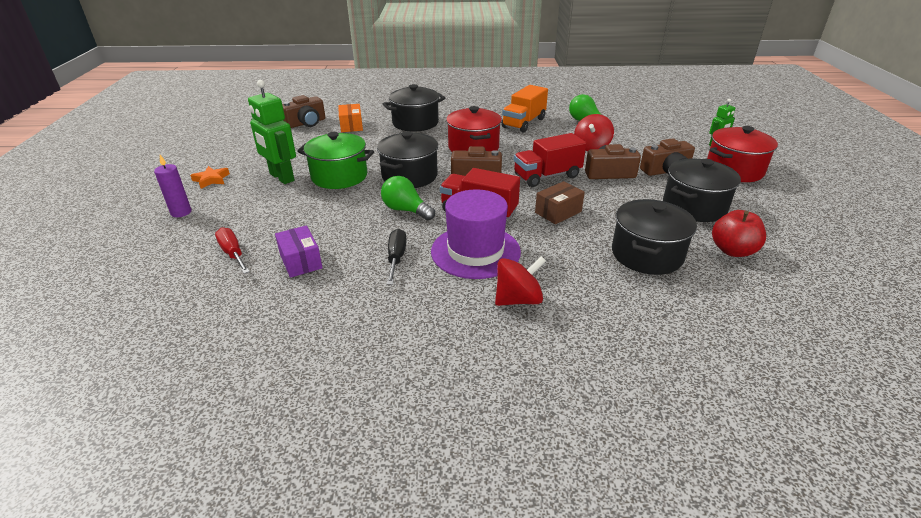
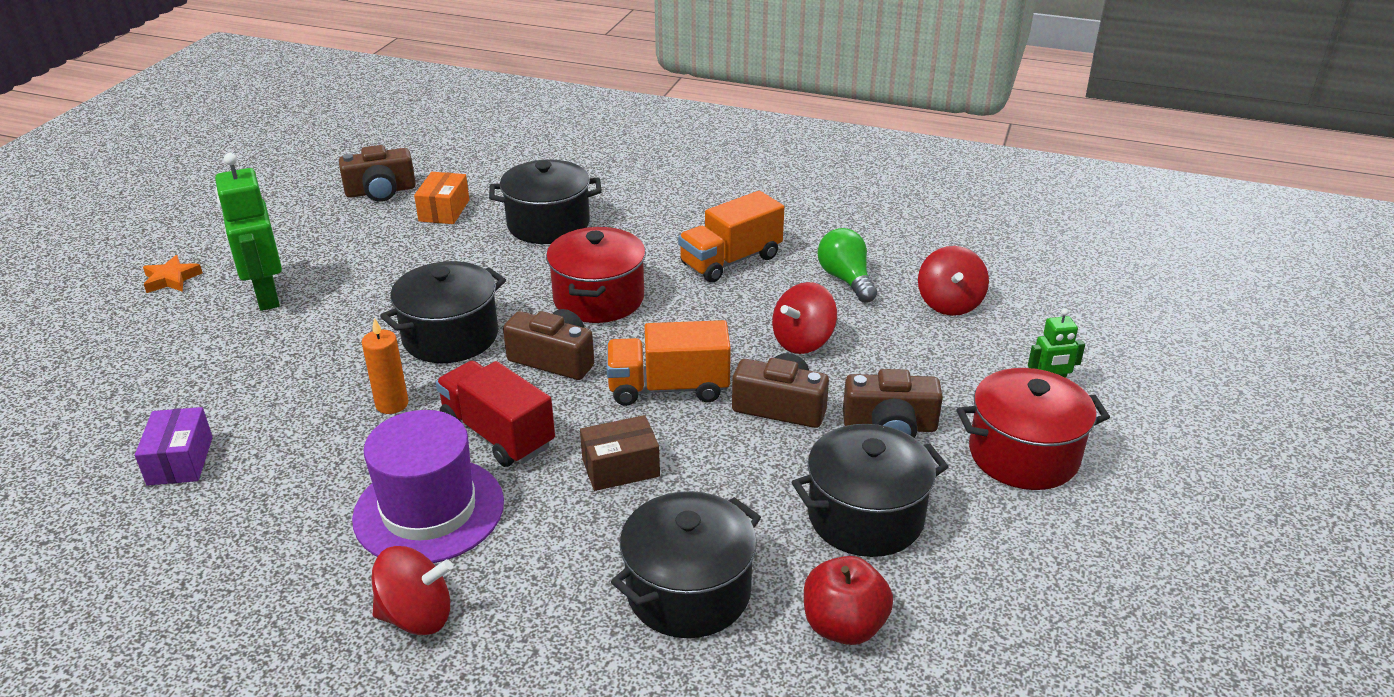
camera: 20 degrees right, 0 degrees up
purple candle [154,155,192,217] -> none
red screwdriver [215,227,250,274] -> none
green pot [297,132,374,189] -> none
green light bulb [381,176,435,221] -> orange candle [362,318,409,414]
black screwdriver [387,229,407,285] -> none
red truck [514,133,586,187] -> orange truck [607,320,731,406]
none -> red spinning top [918,246,989,316]

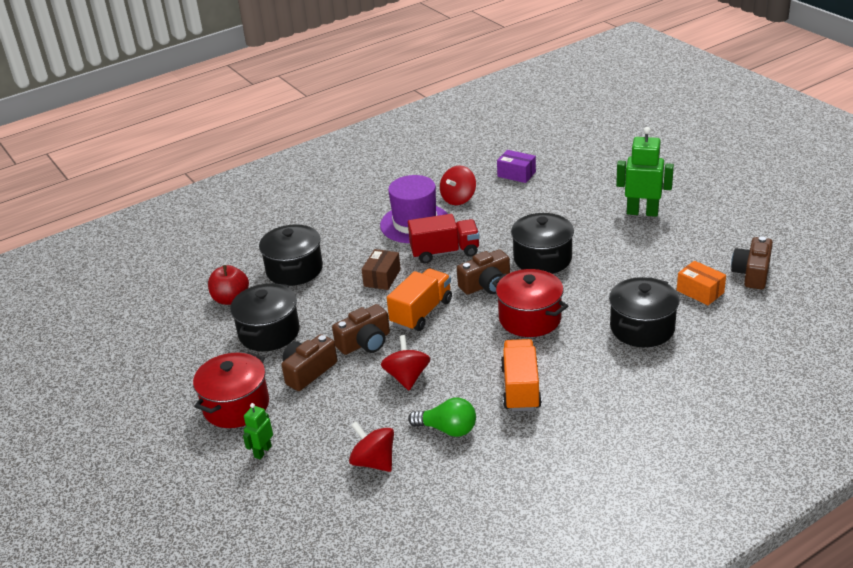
camera: 130 degrees right, 0 degrees up
orange star [143,255,203,293] -> none
orange candle [362,318,409,414] -> none
red spinning top [372,546,453,635] -> red spinning top moved to [440,165,476,205]

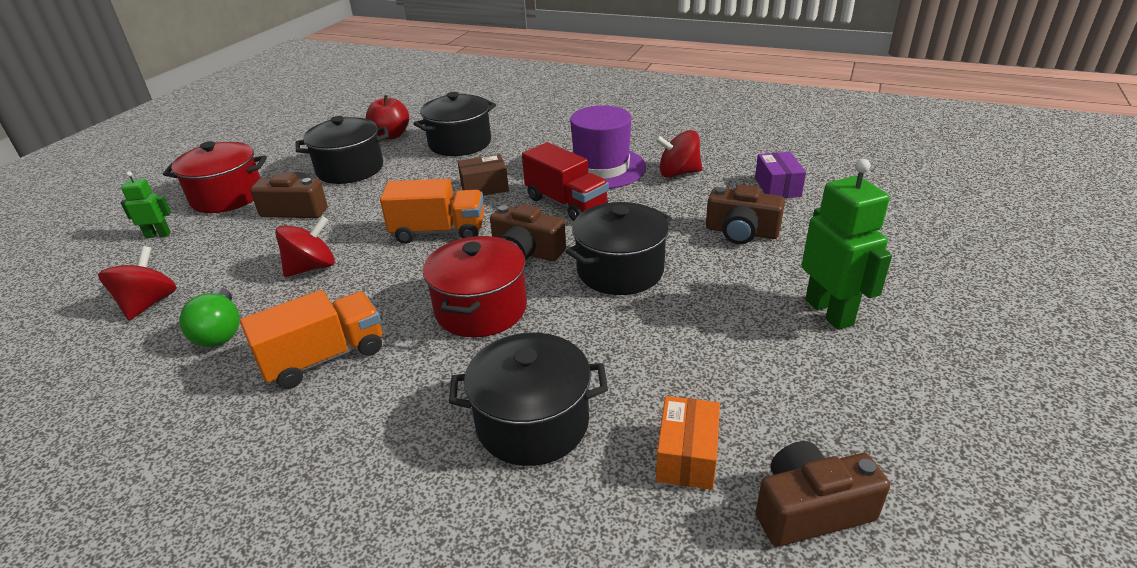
camera: 55 degrees right, 0 degrees up
brown camera [332,304,390,355] -> brown camera moved to [706,185,785,244]

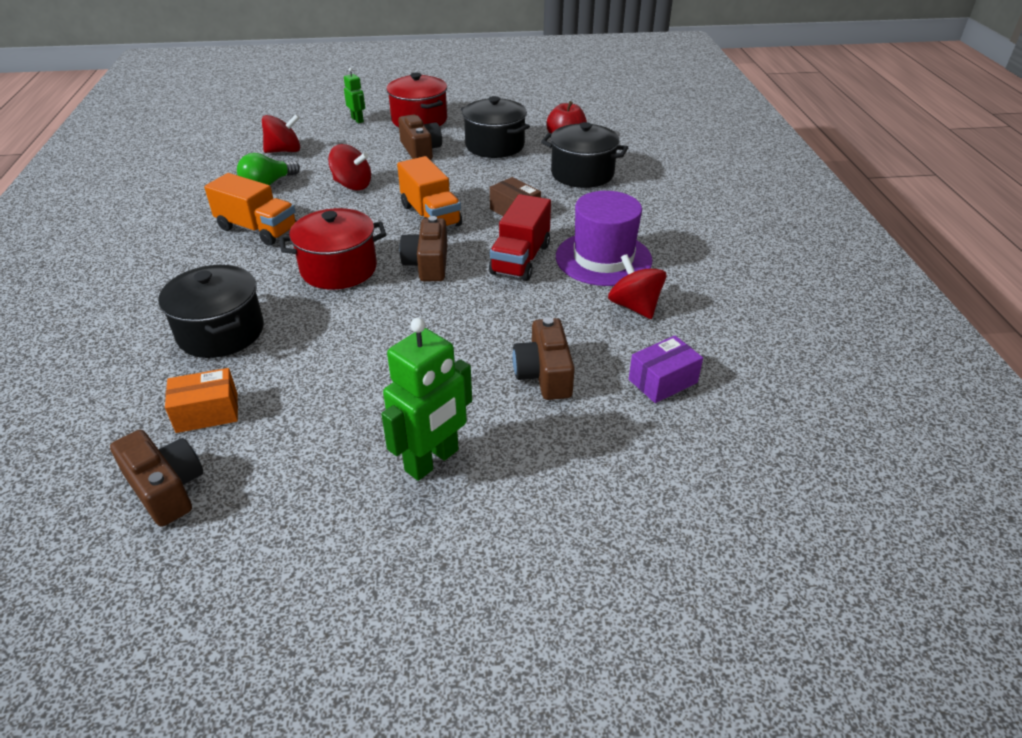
camera: 60 degrees right, 5 degrees up
black pot [566,202,672,295] -> none

